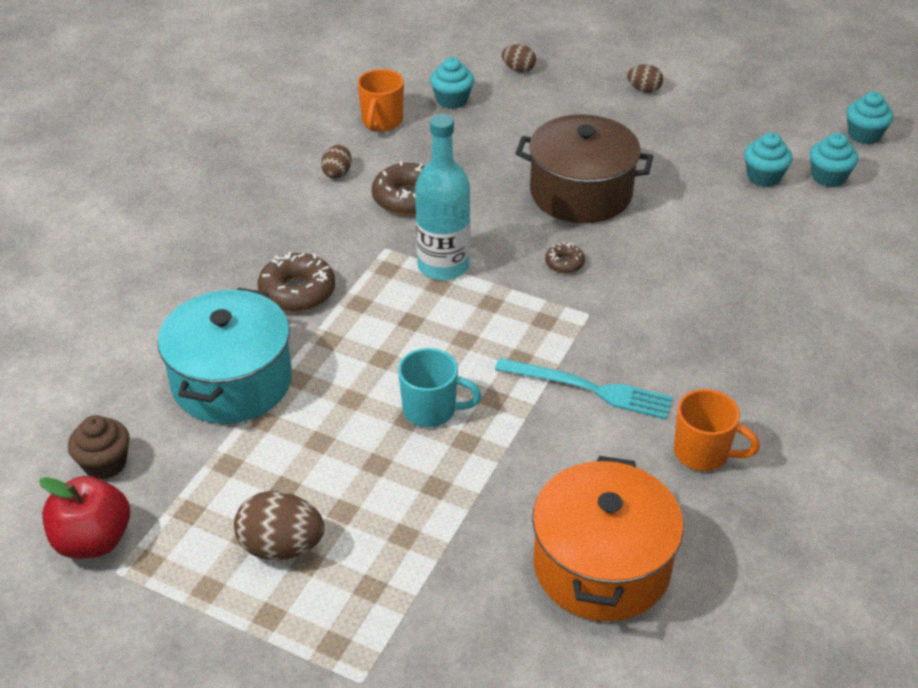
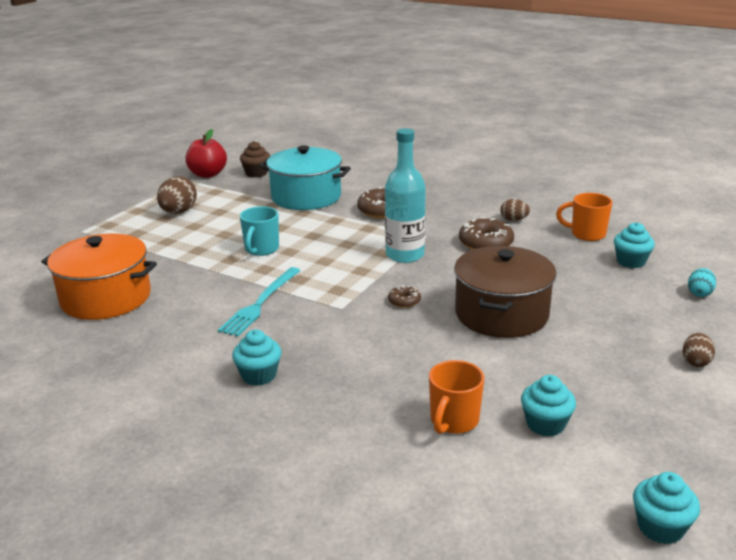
camera: 95 degrees right, 15 degrees down
brown egg [502,44,536,72] -> turquoise egg [688,268,716,297]
orange mug [674,389,760,471] -> orange mug moved to [429,360,484,434]
turquoise cupcake [810,133,858,187] -> turquoise cupcake moved to [232,329,281,386]

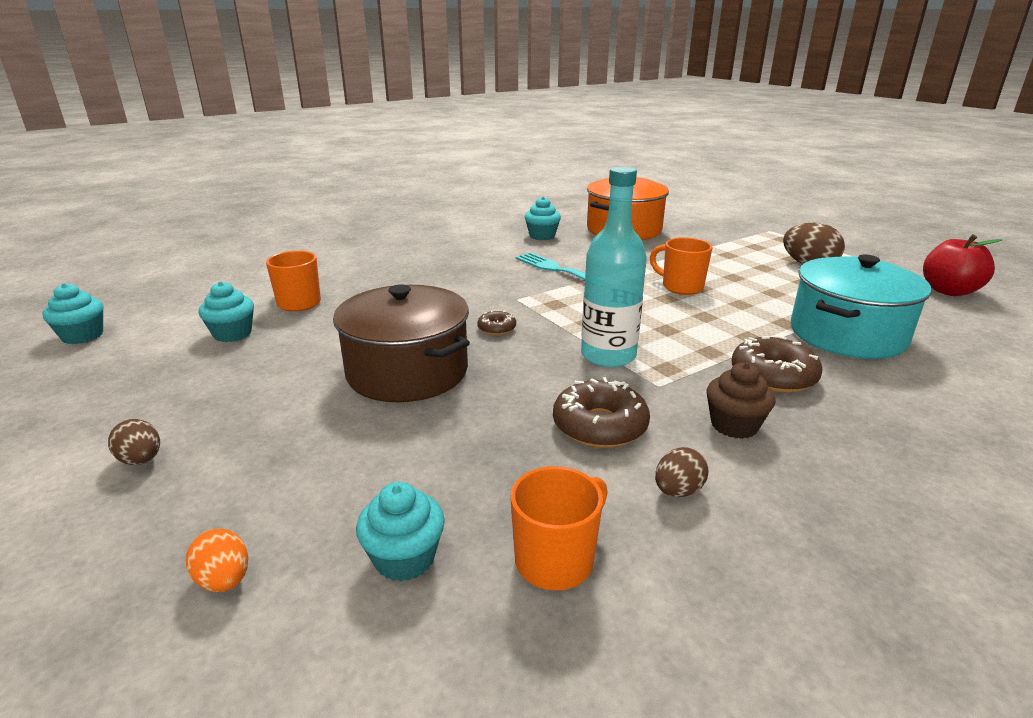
camera: 115 degrees right, 0 degrees up
turquoise cupcake [232,329,281,386] -> turquoise cupcake moved to [525,197,561,240]
brown cupcake [240,141,270,177] -> brown cupcake moved to [706,363,776,439]
turquoise mug [240,206,279,256] -> orange mug [650,237,713,295]
turquoise egg [688,268,716,297] -> orange egg [186,529,248,592]

